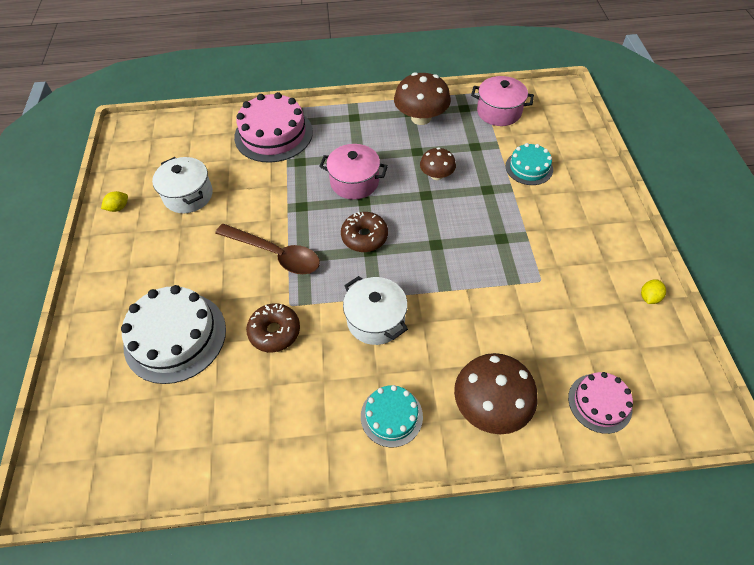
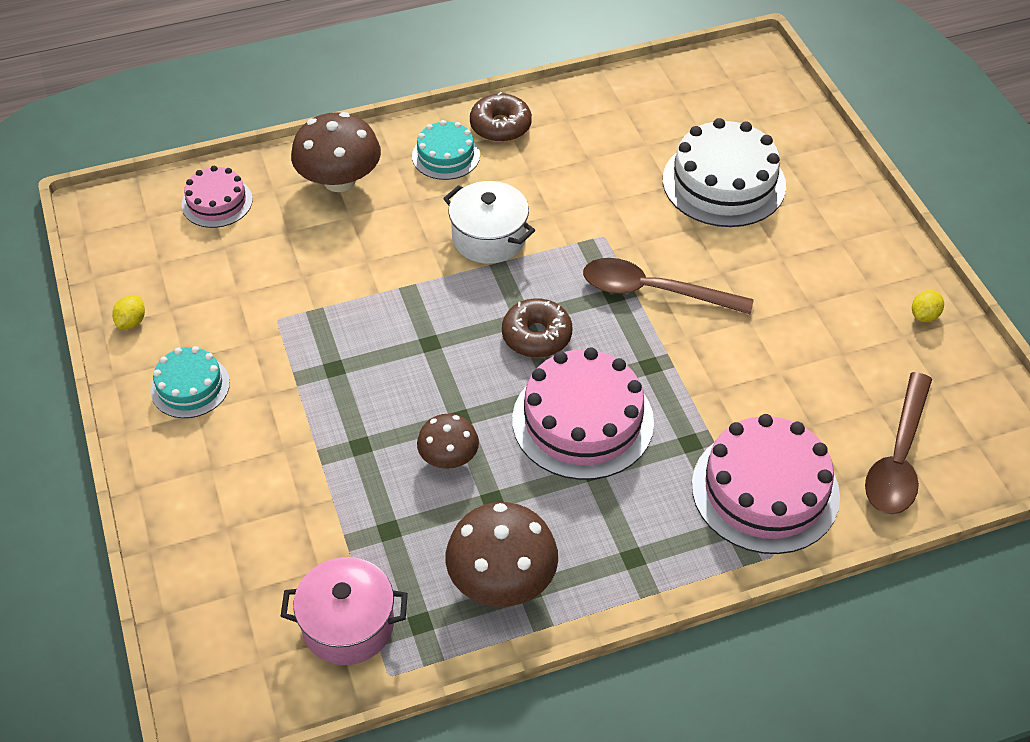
camera: 165 degrees right, 5 degrees down
white pot [152,157,213,213] -> none
brown donut [246,303,300,352] -> brown donut moved to [470,92,532,142]
pink pot [319,144,388,200] -> pink cake [512,347,654,480]
turquoise cake [506,143,553,185] -> turquoise cake moved to [150,346,230,418]
none -> brown spoon [865,372,932,514]

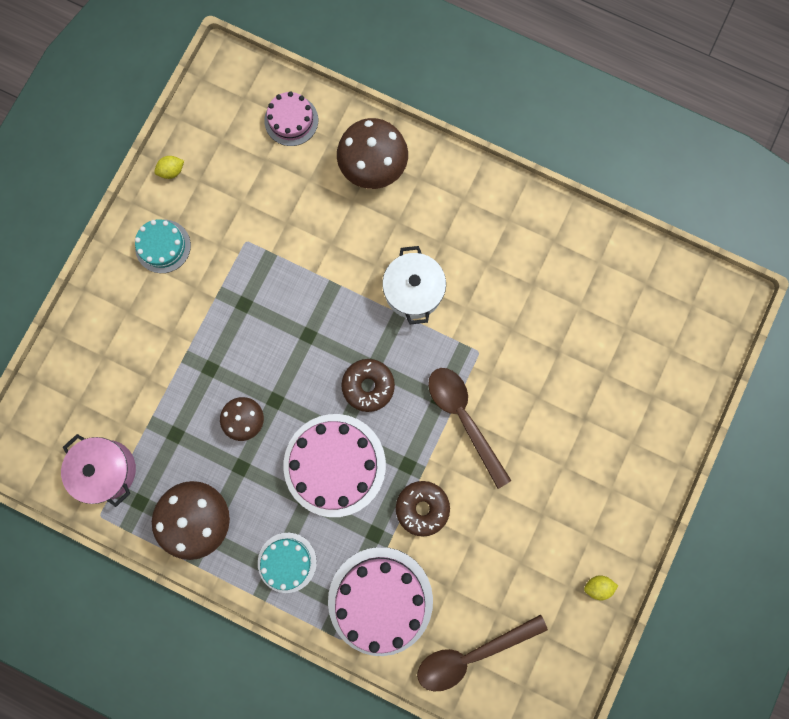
camera: 45 degrees right, 30 degrees up
turquoise cake [412,120,480,180] -> turquoise cake moved to [258,532,317,593]
brown donut [470,92,532,142] -> brown donut moved to [396,481,450,537]
white cake [663,118,786,227] -> none

